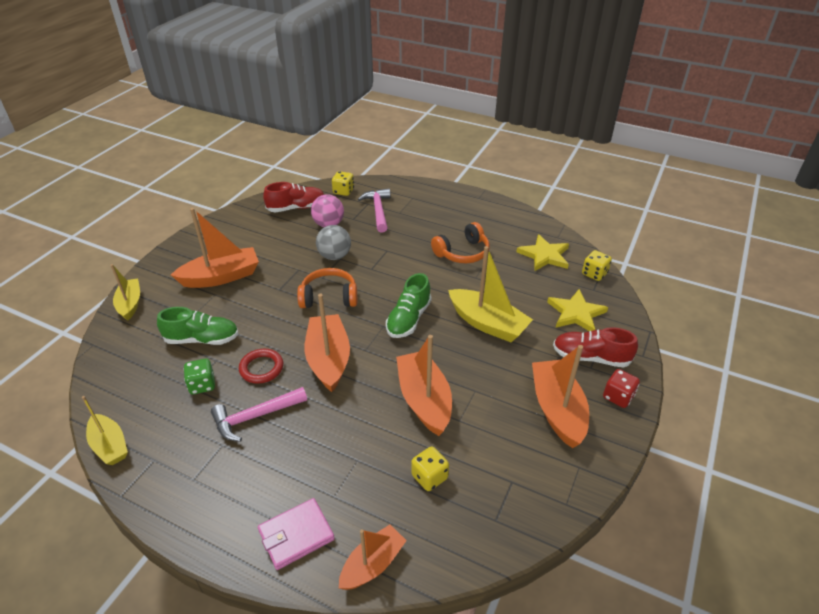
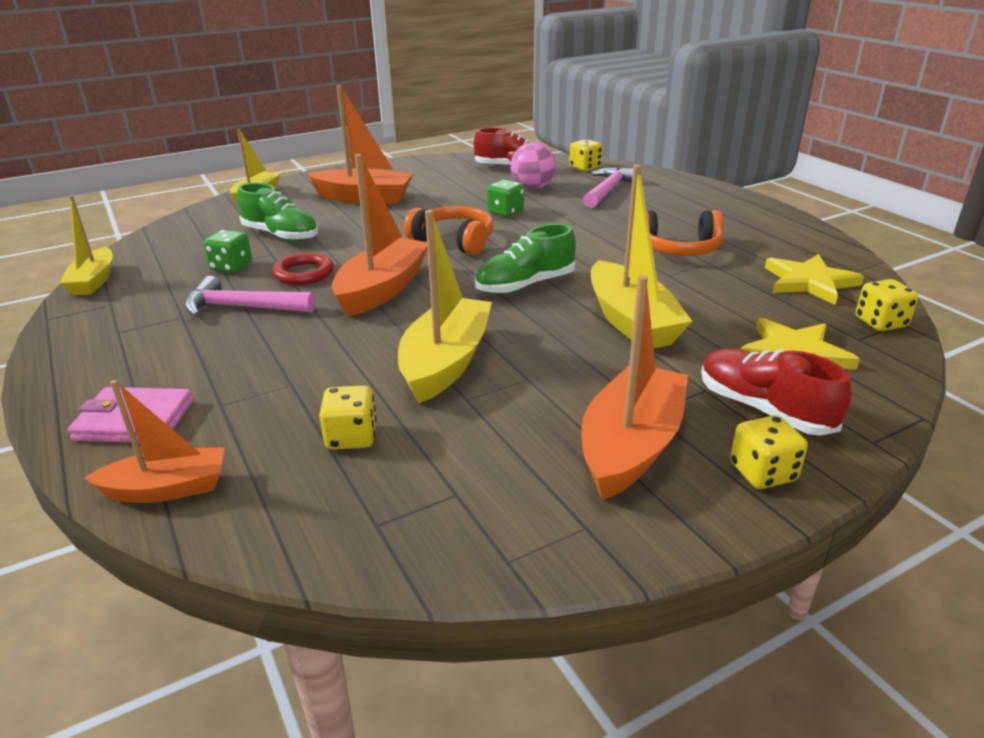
camera: 35 degrees right, 10 degrees down
grey ball [316,225,351,260] -> green dice [487,180,524,217]
orange boat [396,335,452,436] -> yellow boat [398,210,492,403]
red dice [603,369,640,408] -> yellow dice [730,415,808,489]

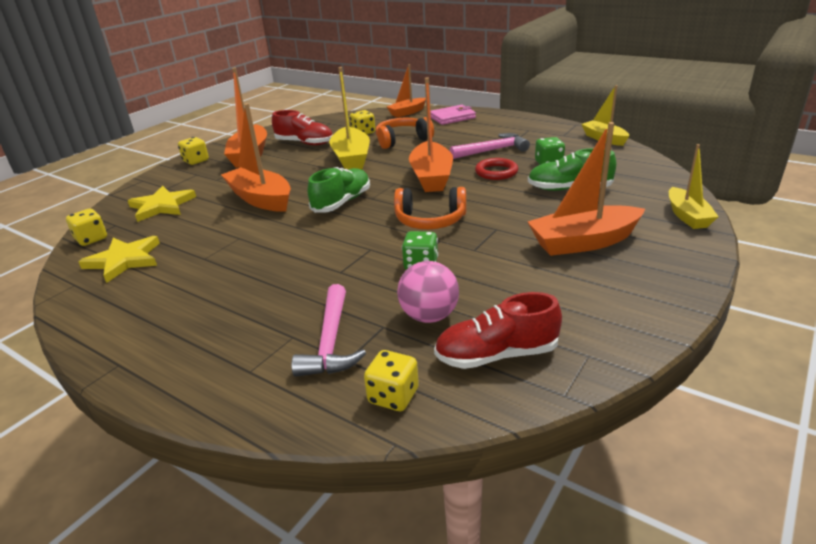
camera: 155 degrees right, 0 degrees up
yellow boat [591,165,692,348] -> orange boat [221,103,291,212]
orange headphones [647,210,723,256] -> orange headphones moved to [376,117,434,149]
red shoe [701,349,852,436] -> red shoe moved to [272,110,333,145]

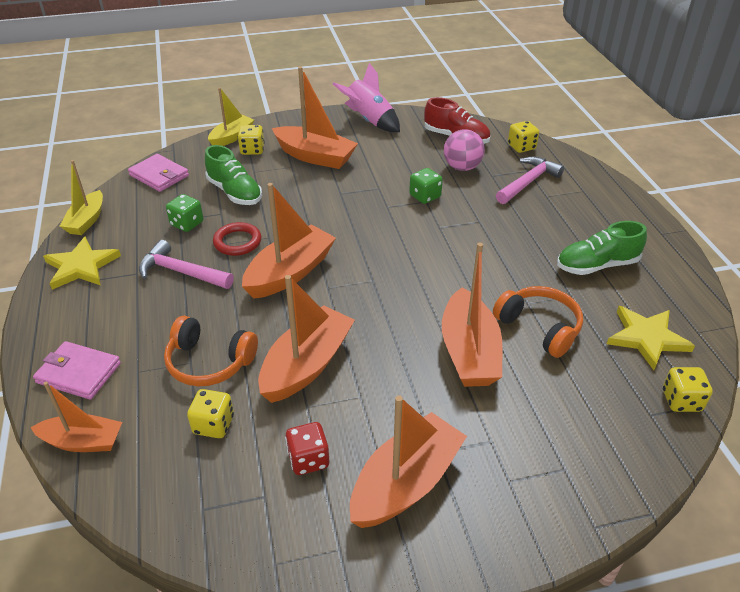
camera: 140 degrees left, 10 degrees up
yellow star [128,186,196,222] -> yellow star moved to [43,237,121,290]
yellow dice [178,137,209,165] -> yellow dice moved to [238,125,264,155]
red shoe [272,110,333,145] -> red dice [285,422,329,475]
green shoe [308,167,370,213] -> green shoe moved to [557,221,647,275]
yellow boat [329,67,370,169] -> orange boat [258,275,355,403]
orange headphones [394,187,466,229] -> orange headphones moved to [493,286,583,358]
none -> pink wallet [128,154,189,192]
none -> pink rocket [333,63,400,132]

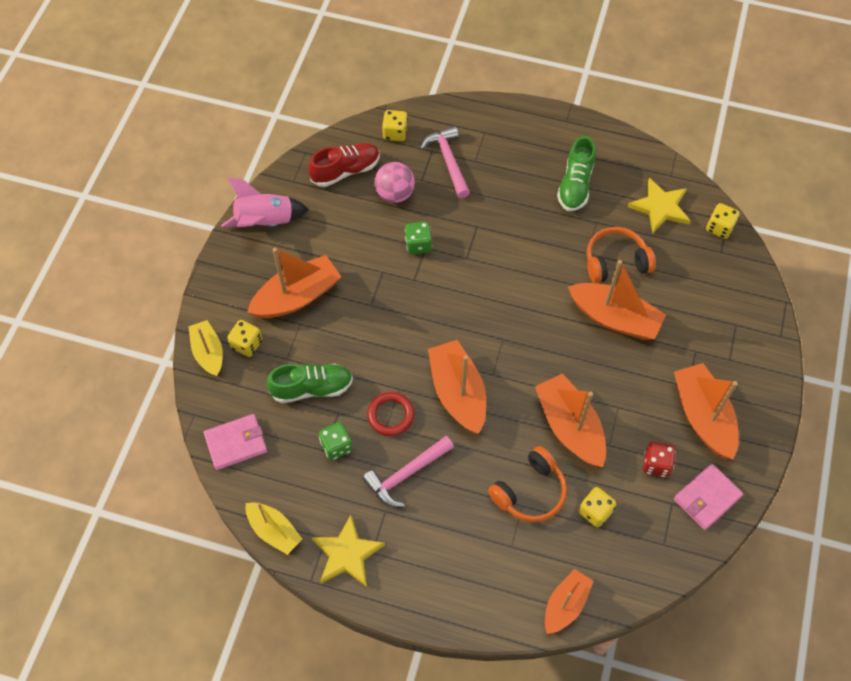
camera: 60 degrees left, 20 degrees up
pink wallet [33,341,121,400] -> pink wallet moved to [674,464,743,530]

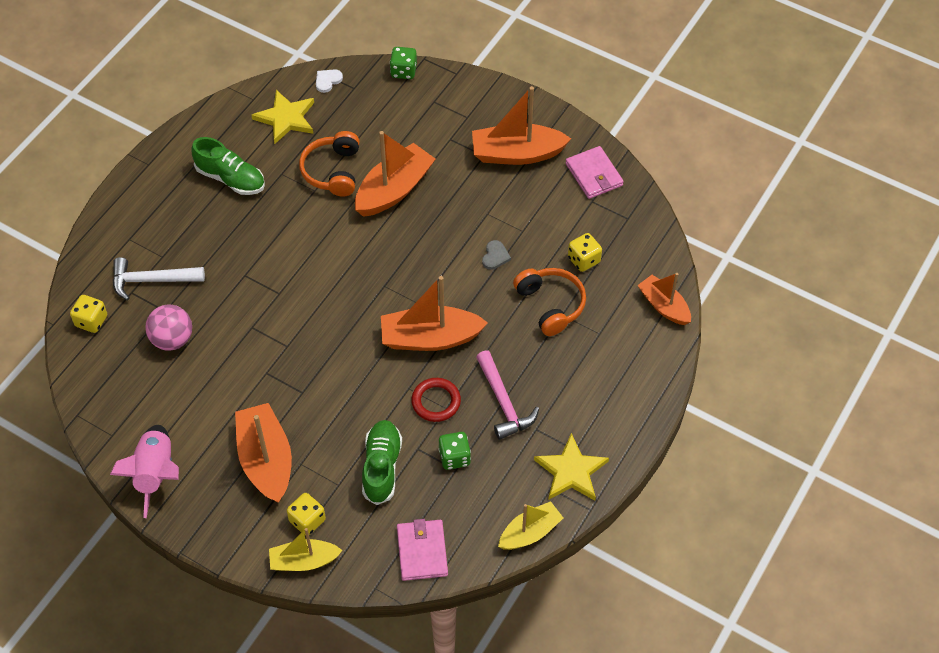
camera: 75 degrees left, 5 degrees down
red shoe [308,143,380,187] -> none
green dice [405,222,432,254] -> green dice moved to [390,47,417,79]
pink hammer [420,126,470,198] -> white hammer [112,257,205,301]
orange boat [535,373,606,467] -> grey heart [482,240,511,270]
red dice [643,441,676,477] -> none
yellow dice [706,203,740,239] -> white heart [316,69,343,93]

